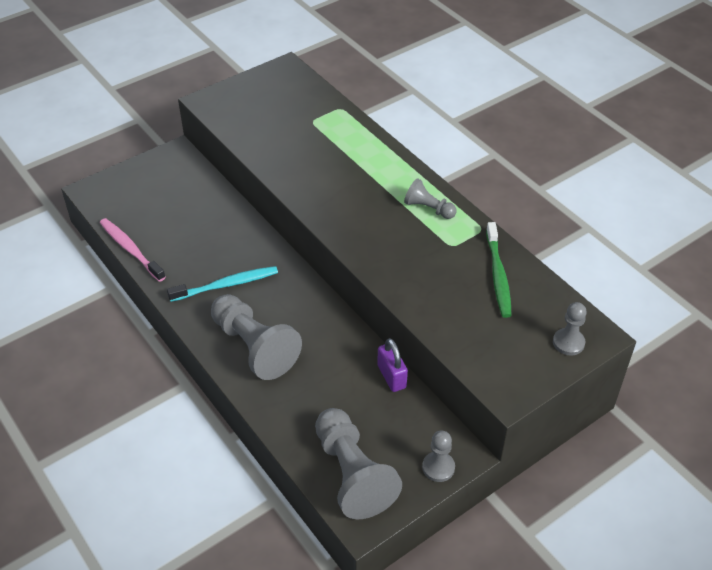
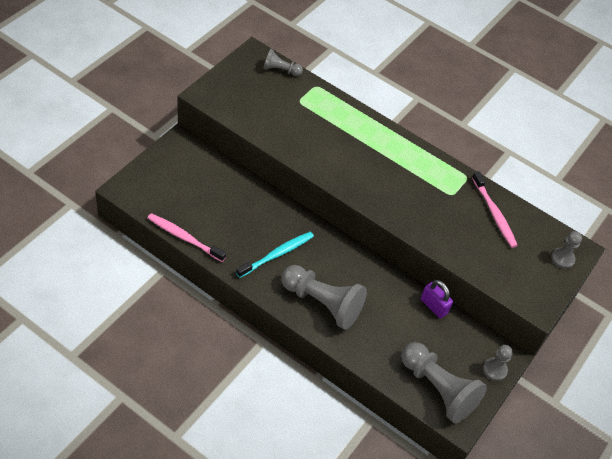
camera: 25 degrees left, 5 degrees up
grey pawn [404,178,457,219] -> grey pawn moved to [263,49,303,76]
green toothbrush [486,222,512,318] -> pink toothbrush [472,171,518,248]

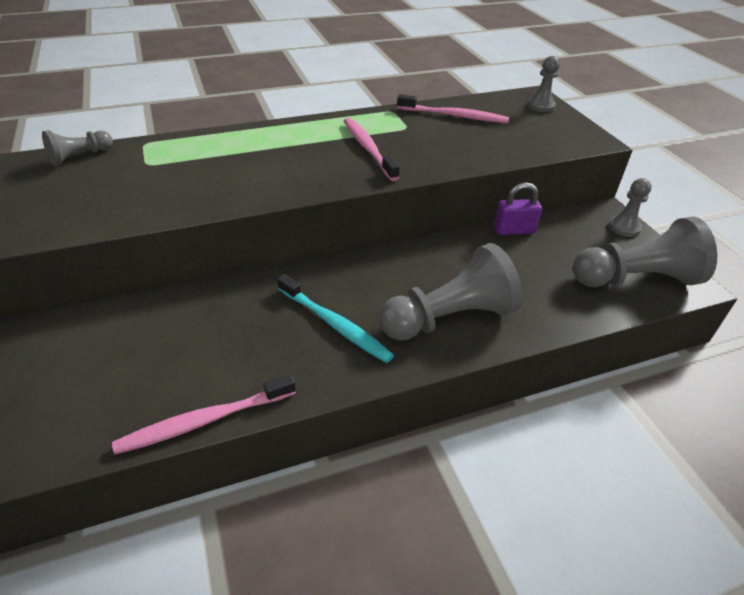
camera: 50 degrees left, 10 degrees down
turquoise toothbrush [236,232,314,278] -> turquoise toothbrush turned 135 degrees clockwise [277,274,394,363]
none -> pink toothbrush [344,118,400,181]

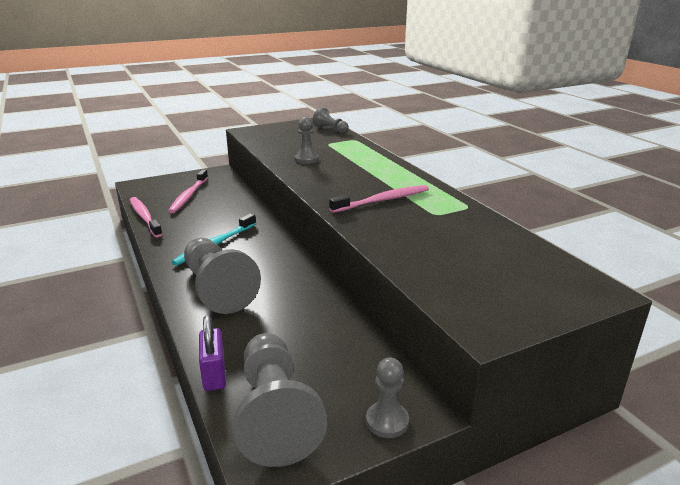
camera: 85 degrees right, 15 degrees down
pink toothbrush [397,94,509,123] -> pink toothbrush moved to [168,170,208,213]
purple padlock [494,182,542,235] -> purple padlock moved to [199,315,226,391]
grey pawn [528,56,560,112] -> grey pawn moved to [295,117,319,164]

